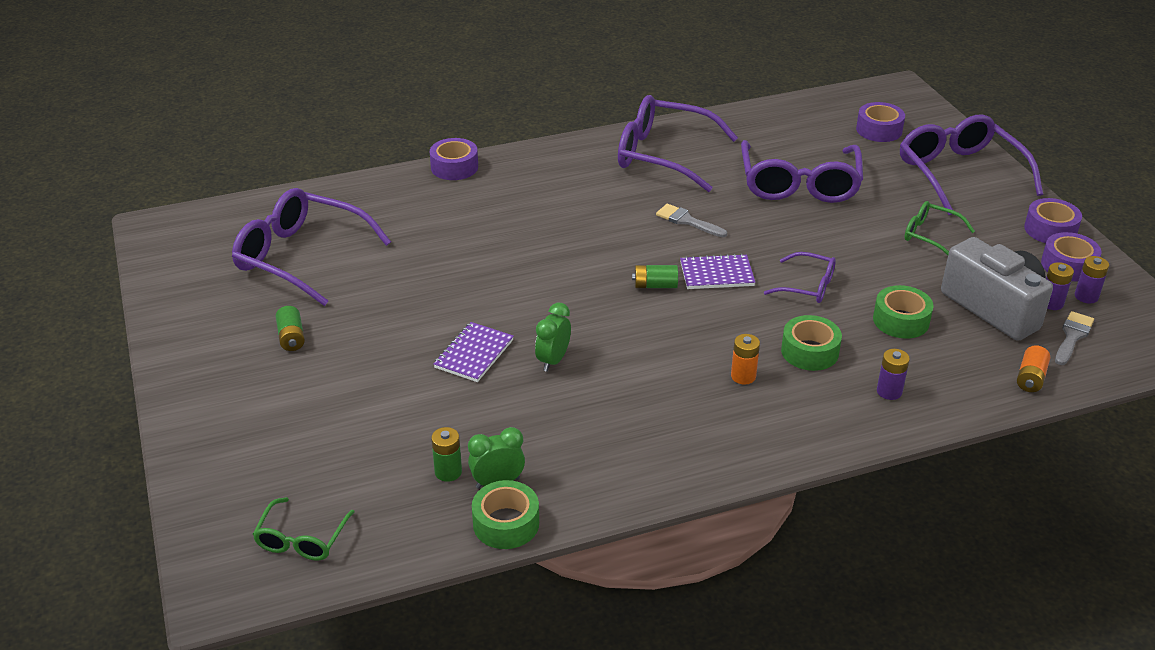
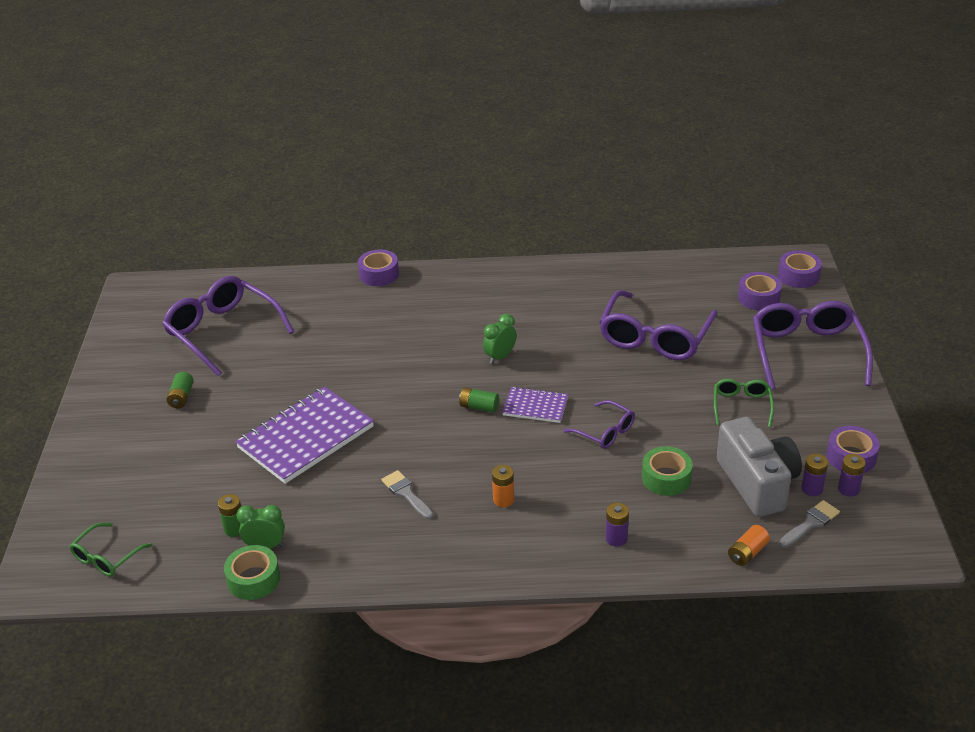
camera: 20 degrees right, 0 degrees up
purple notebook [433,322,514,382] -> purple notebook [235,387,374,484], size x1.91
green clock [535,303,571,372] -> green clock moved to [483,314,517,364]
purple glasses [618,95,738,192] -> none
grey brush [656,204,727,237] -> grey brush moved to [381,470,433,519]
green tape [781,315,842,371] -> none
green glasses [904,201,975,255] -> green glasses turned 45 degrees clockwise [714,379,774,427]
purple tape [1024,198,1082,243] -> purple tape moved to [778,250,822,288]

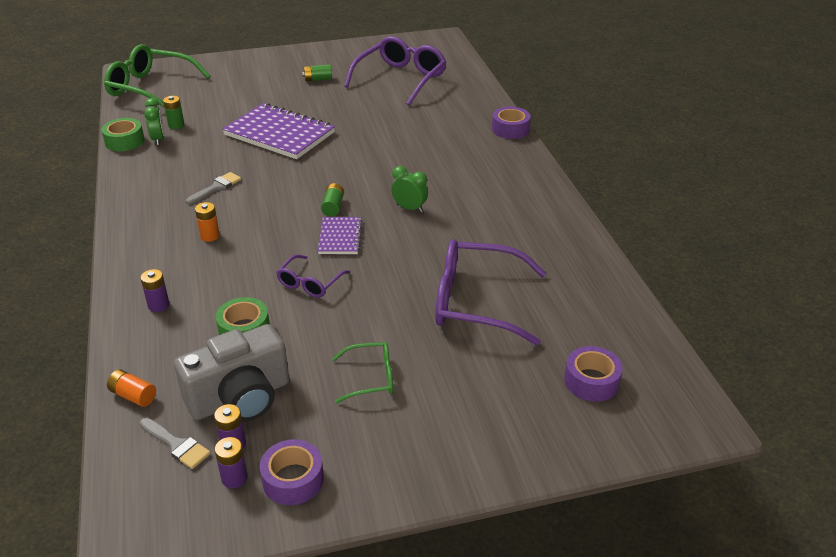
camera: 75 degrees right, 0 degrees up
green glasses [69,523,152,576] -> green glasses [104,44,210,108], size x1.95
purple glasses [753,301,873,390] -> none
purple tape [778,250,822,288] -> none

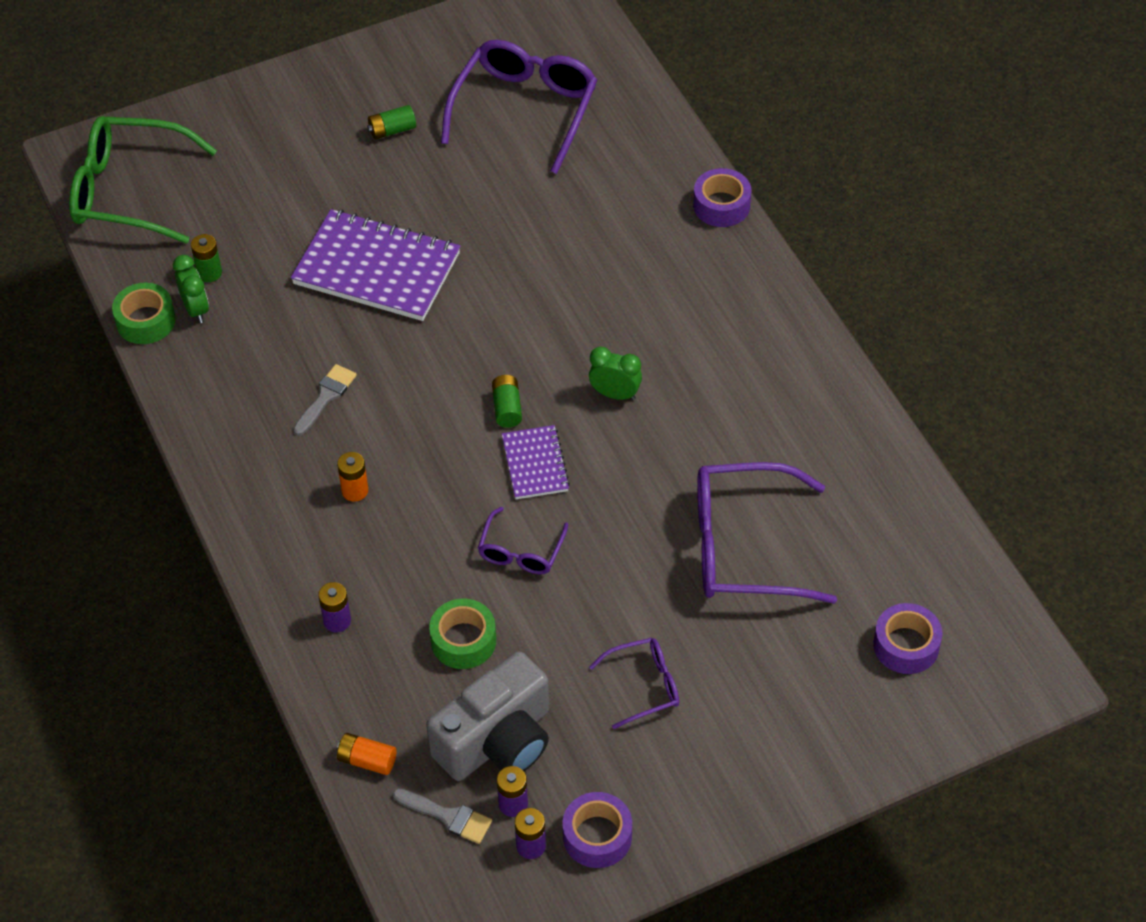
camera: 10 degrees left, 15 degrees up
green glasses [332,342,393,403] -> purple glasses [589,638,679,729]

